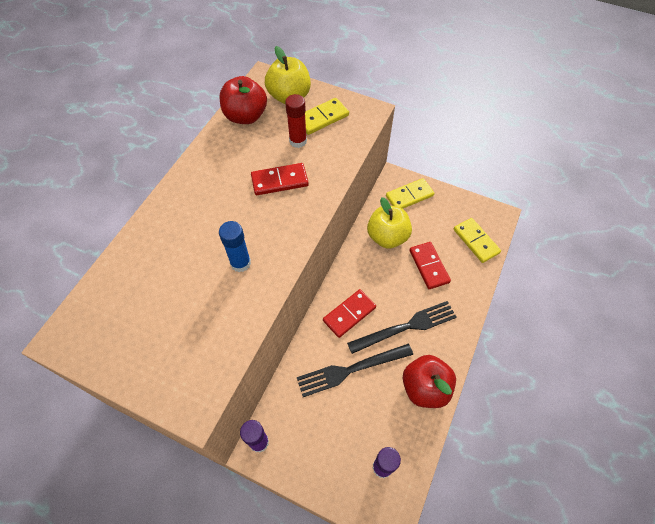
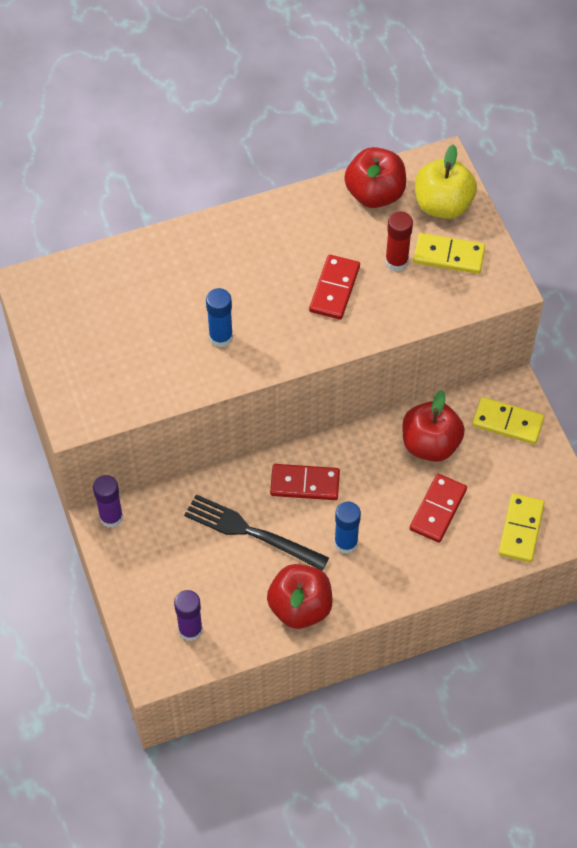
camera: 45 degrees right, 0 degrees up
red domino [251,163,309,195] -> red domino turned 75 degrees clockwise [309,255,360,320]
black fork [347,301,457,354] -> blue glue stick [334,502,361,554]
yellow apple [367,197,412,249] -> red apple [402,390,465,462]

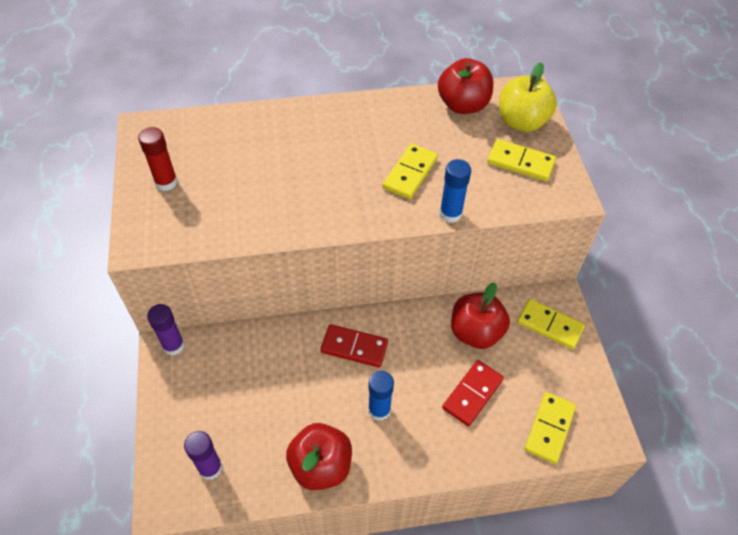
camera: 10 degrees right, 5 degrees down
black fork [184,494,329,571] -> none
blue glue stick [206,288,233,347] -> blue glue stick moved to [440,159,471,223]
red domino [309,255,360,320] -> yellow domino [383,144,438,199]
red glue stick [385,211,413,271] -> red glue stick moved to [138,127,178,191]

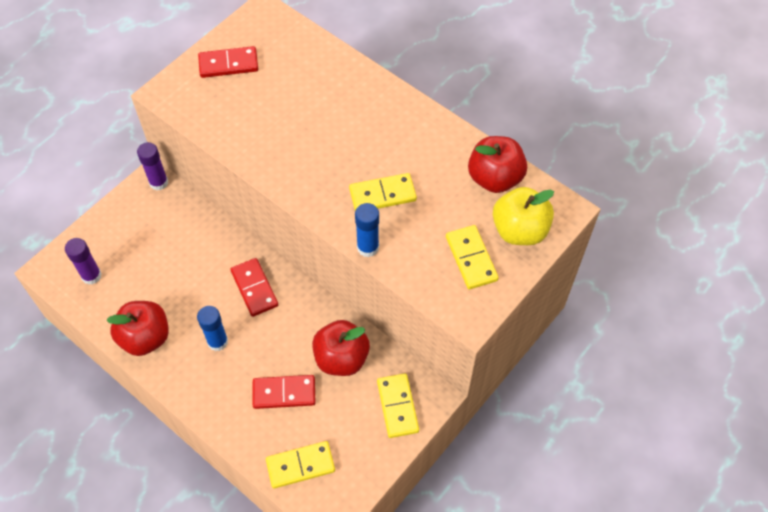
camera: 50 degrees right, 5 degrees up
red glue stick [138,127,178,191] -> red domino [198,46,258,78]

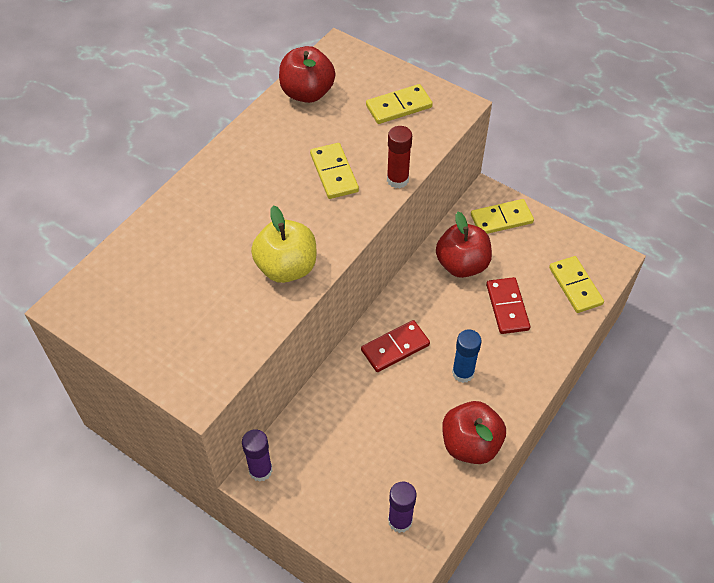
camera: 95 degrees left, 5 degrees down
red domino [198,46,258,78] -> none
blue glue stick [355,203,379,257] -> red glue stick [387,126,412,189]
yellow apple [493,187,554,245] -> yellow apple moved to [251,205,316,283]

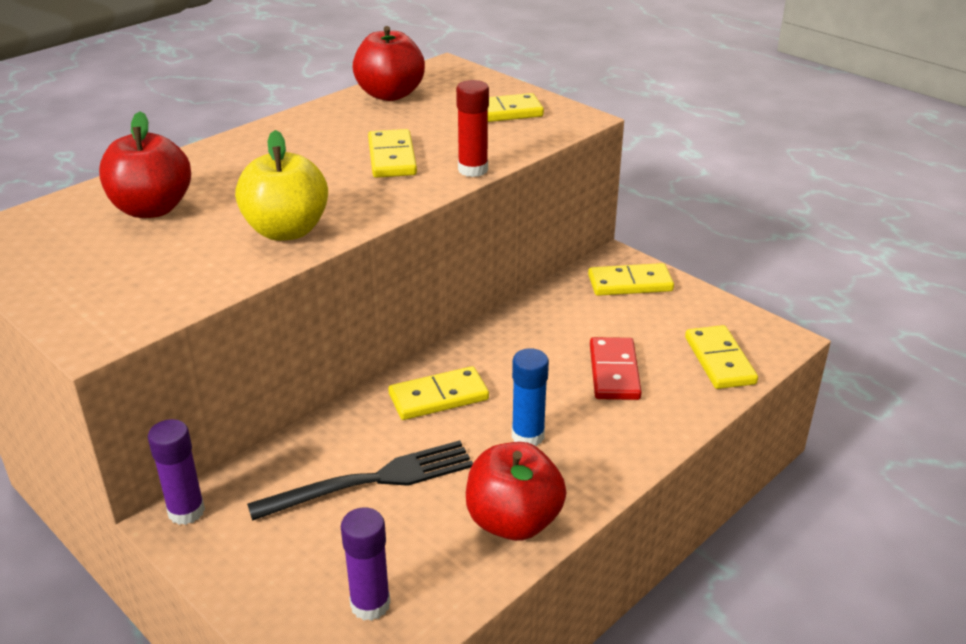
camera: 10 degrees right, 20 degrees down
red domino [361,320,430,372] -> yellow domino [388,366,489,420]
red apple [436,211,492,278] -> red apple moved to [99,111,191,218]
none -> black fork [247,440,473,521]

